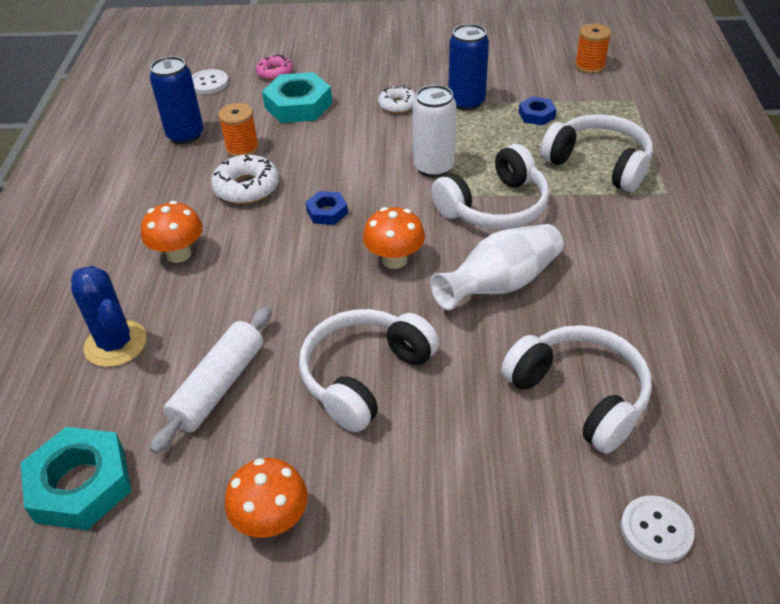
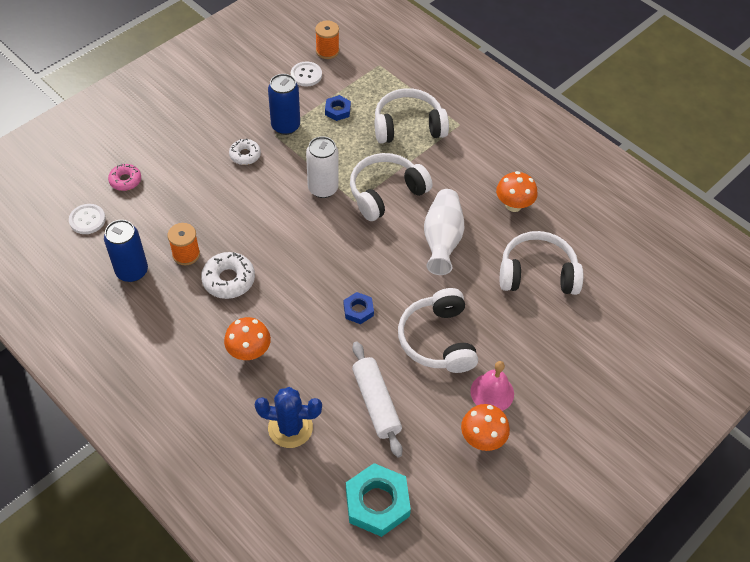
camera: 50 degrees left, 10 degrees up
turquoise nut [262,72,332,123] -> none
blue nut [305,191,348,225] -> blue nut moved to [344,292,374,324]
orange mushroom [363,207,425,269] -> orange mushroom moved to [496,171,537,212]
white headphones [431,144,549,229] -> white headphones turned 135 degrees counterclockwise [350,153,432,221]
white button [621,495,695,563] -> white button moved to [291,61,322,87]
none -> pink bell [470,361,514,411]

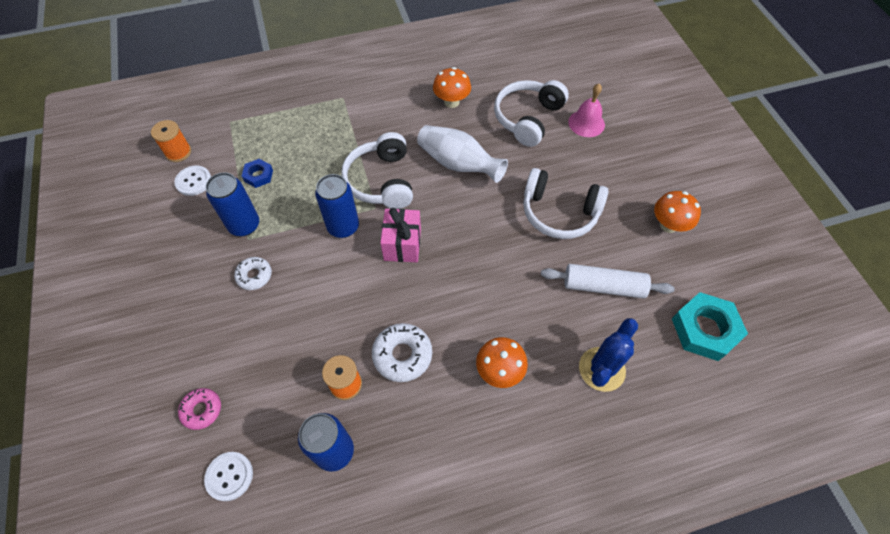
camera: 60 degrees left, 5 degrees up
white can [306,136,338,198] -> blue can [315,174,359,238]
blue nut [344,292,374,324] -> none
white headphones [375,88,449,144] -> none
pink bell [470,361,514,411] -> pink bell moved to [568,84,605,137]
none -> pink gift [380,208,421,262]

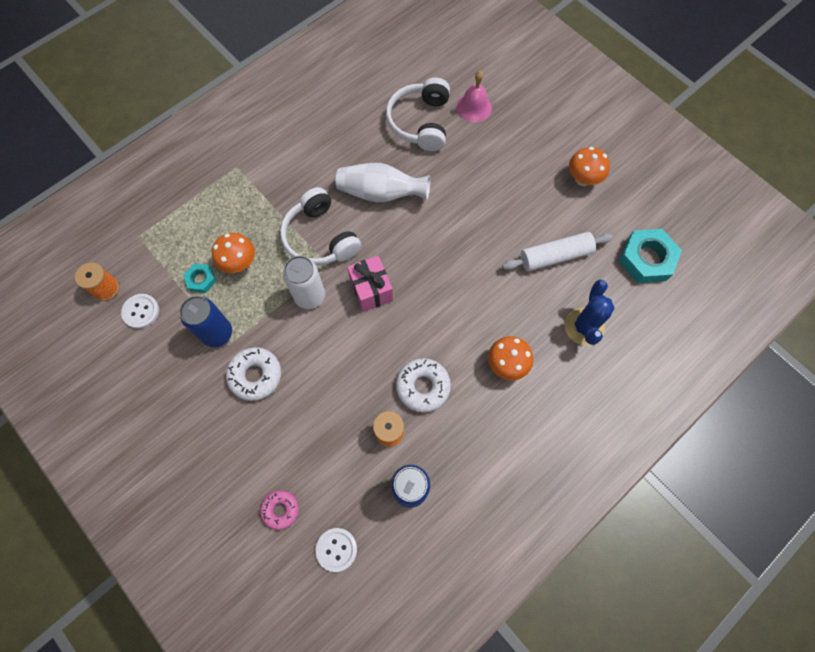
camera: 25 degrees left, 10 degrees up
white donut [234,257,272,290] -> white donut [226,347,281,401], size x1.54
blue nut [242,159,273,188] -> turquoise nut [183,263,216,293]
blue can [315,174,359,238] -> white can [283,256,325,309]
orange mushroom [433,67,471,108] -> orange mushroom moved to [212,233,255,273]
white headphones [523,168,608,239] -> none

